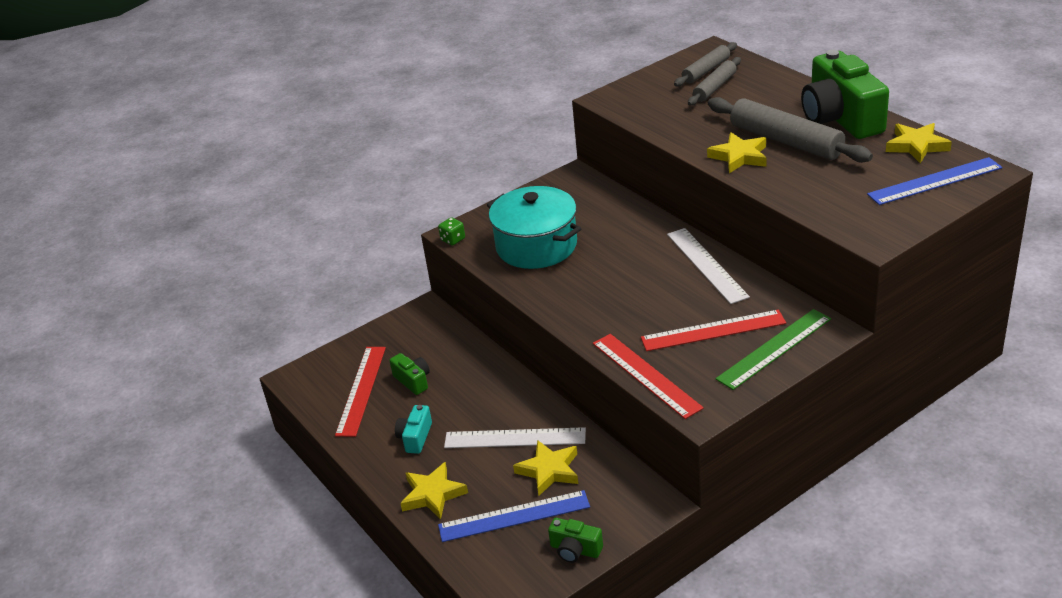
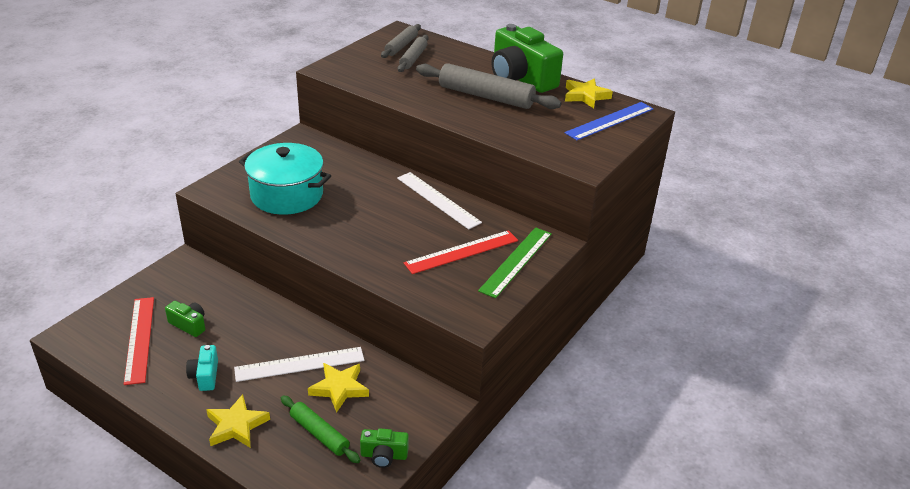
camera: 25 degrees left, 0 degrees up
green dice [438,217,465,245] -> none
blue ruler [438,490,590,542] -> green rolling pin [281,395,361,463]
red ruler [593,334,704,419] -> none
yellow star [707,132,766,173] -> none

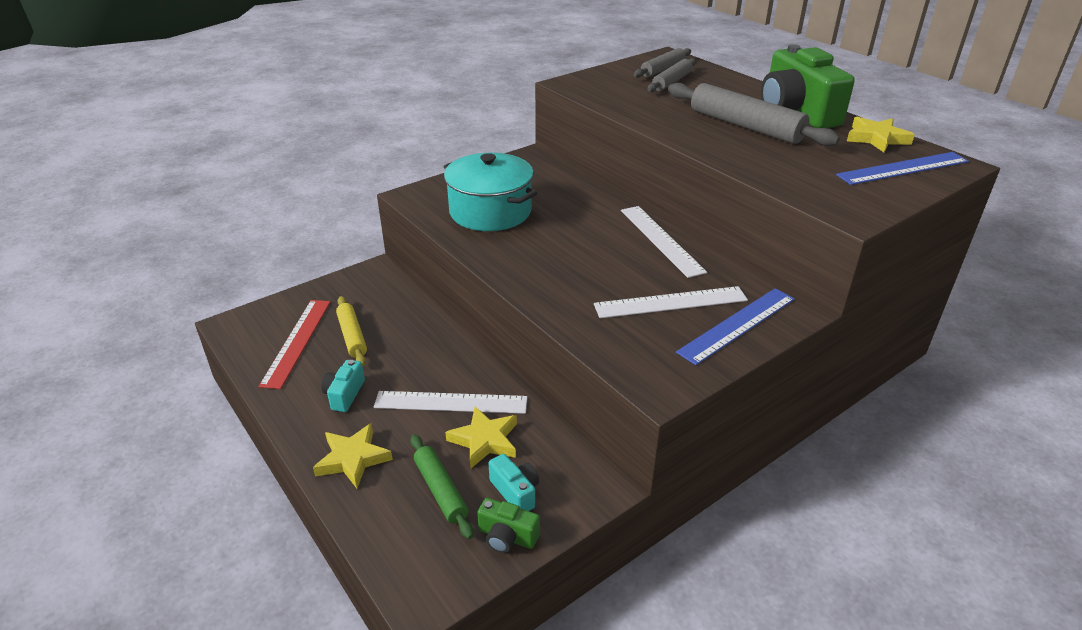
camera: 20 degrees right, 0 degrees up
green camera [165,301,205,337] -> yellow rolling pin [336,296,367,367]
red ruler [404,230,518,274] -> white ruler [594,286,748,318]
green ruler [478,227,552,298] -> blue ruler [676,288,795,365]
none -> turquoise camera [489,454,539,511]

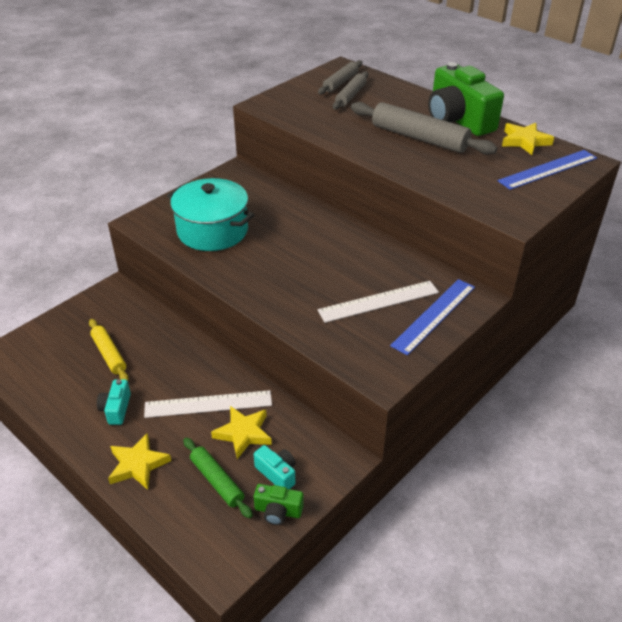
camera: 10 degrees left, 5 degrees up
red ruler [259,300,330,389] -> none
white ruler [621,206,707,278] -> none

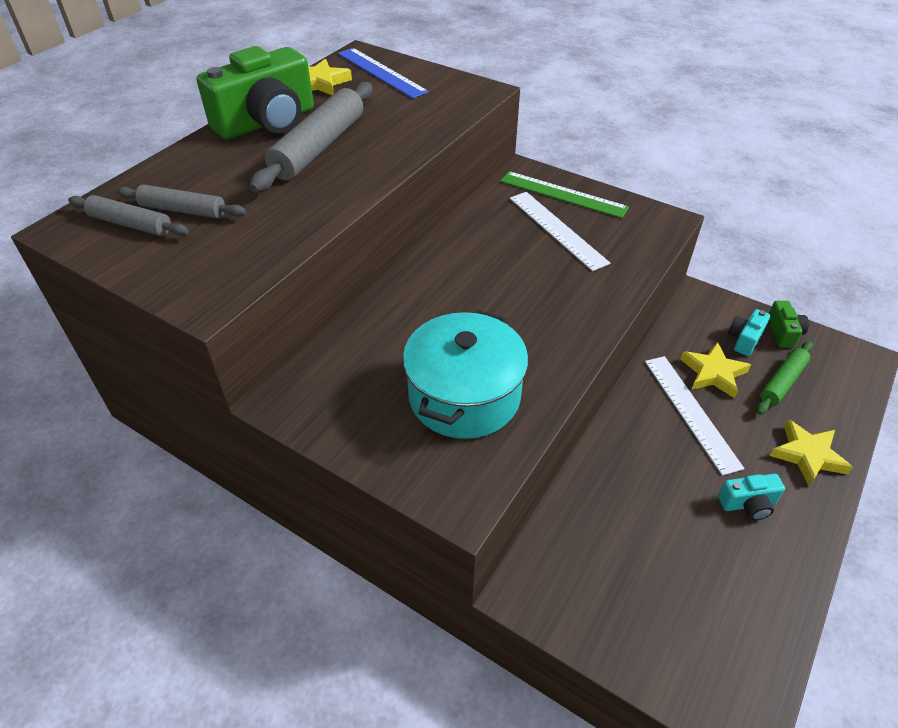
camera: 100 degrees left, 5 degrees up
yellow rolling pin [89,319,129,381] -> none
blue ruler [390,279,475,355] -> green ruler [500,171,629,218]

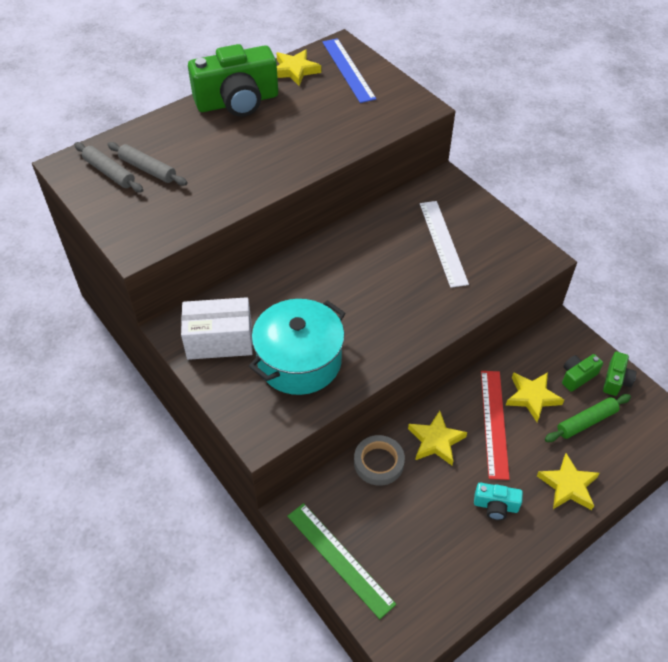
camera: 20 degrees right, 5 degrees up
grey rolling pin [249,82,373,192] -> none
green ruler [500,171,629,218] -> green ruler moved to [287,503,396,619]
white ruler [645,356,745,476] -> red ruler [481,371,510,480]
turquoise camera [728,309,770,356] -> green camera [562,354,603,392]
none -> white box [181,297,253,360]
none -> grey tape [354,435,405,486]
none -> yellow star [408,411,467,465]

